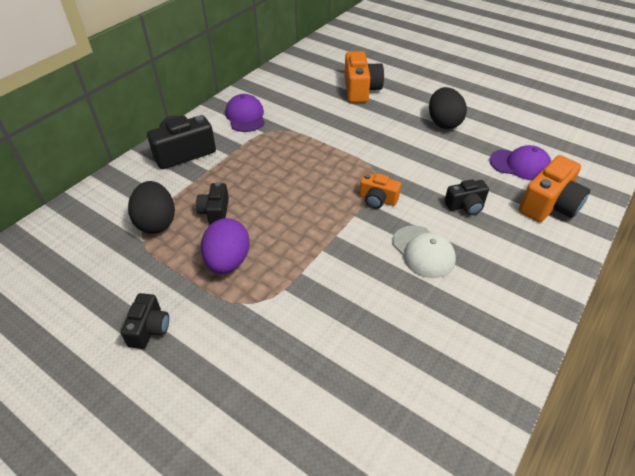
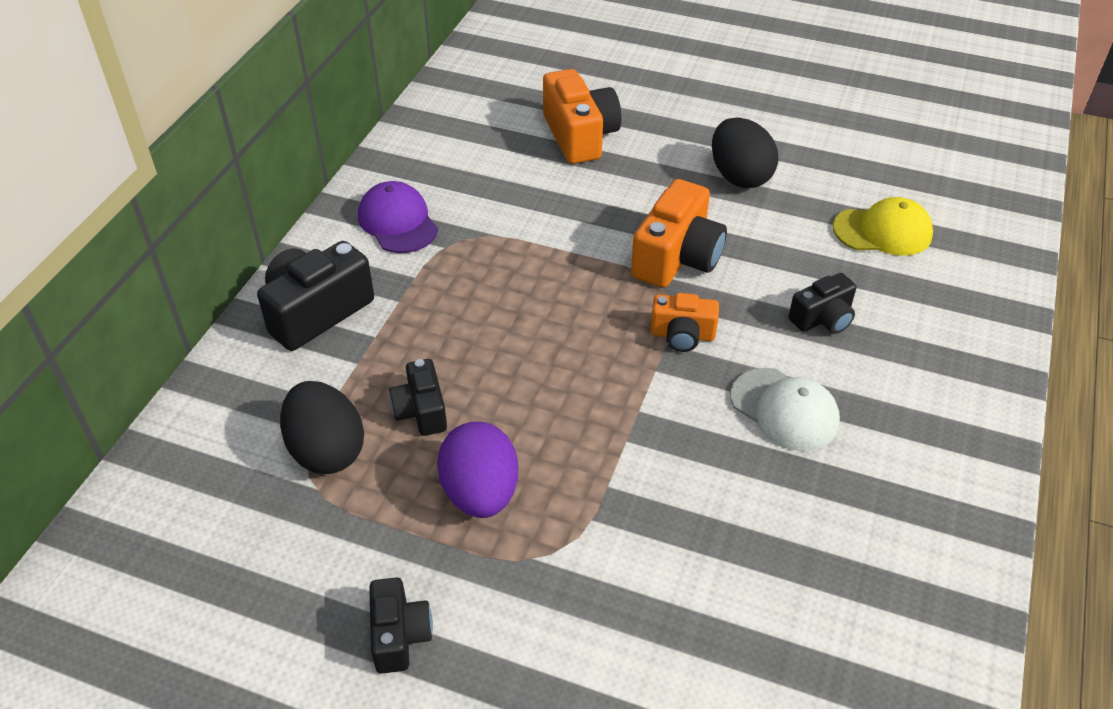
camera: 15 degrees left, 0 degrees up
purple cap [489,145,551,181] -> yellow cap [833,197,933,256]
orange camera [519,155,590,222] -> orange camera moved to [631,179,727,288]

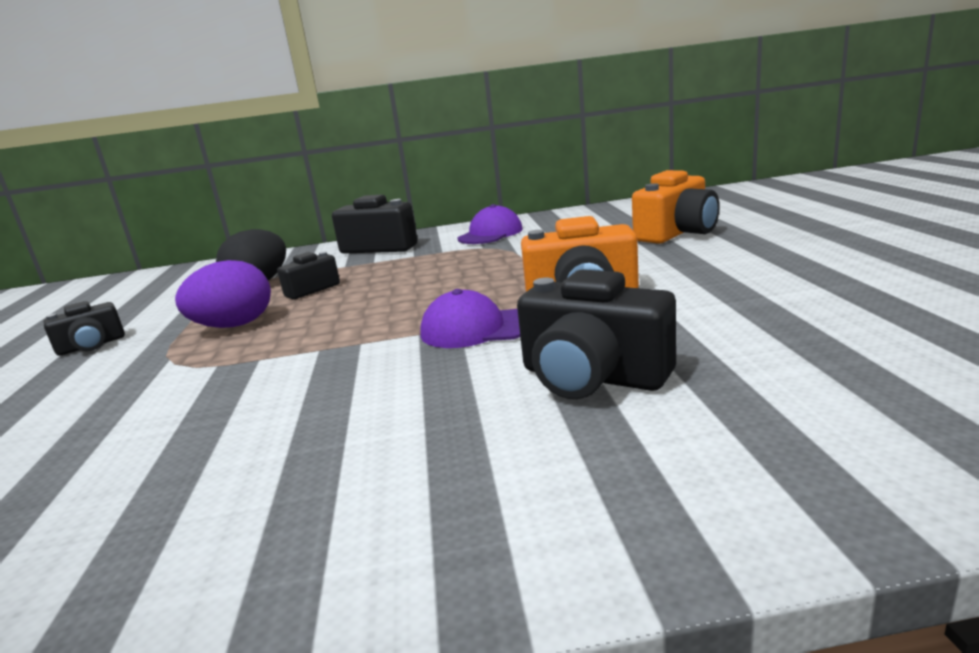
camera: 65 degrees right, 25 degrees down
orange camera [650,293,719,352] -> purple cap [420,289,520,348]
black egg [712,117,778,188] -> none
white cap [731,368,840,451] -> none
black camera [788,273,856,334] -> black camera [517,270,676,399], size x1.68
yellow cap [833,197,933,256] -> none

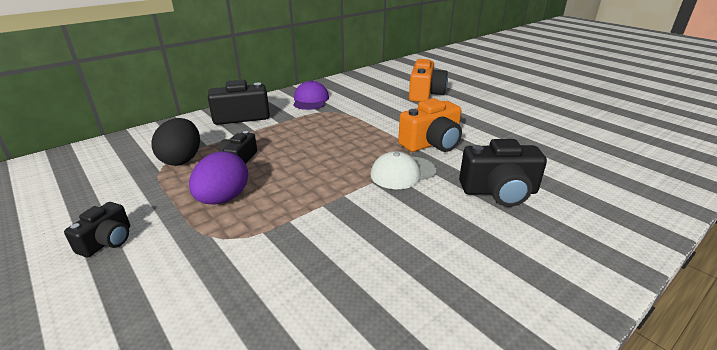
camera: 35 degrees left, 10 degrees up
purple cap [420,289,520,348] -> white cap [370,151,436,189]

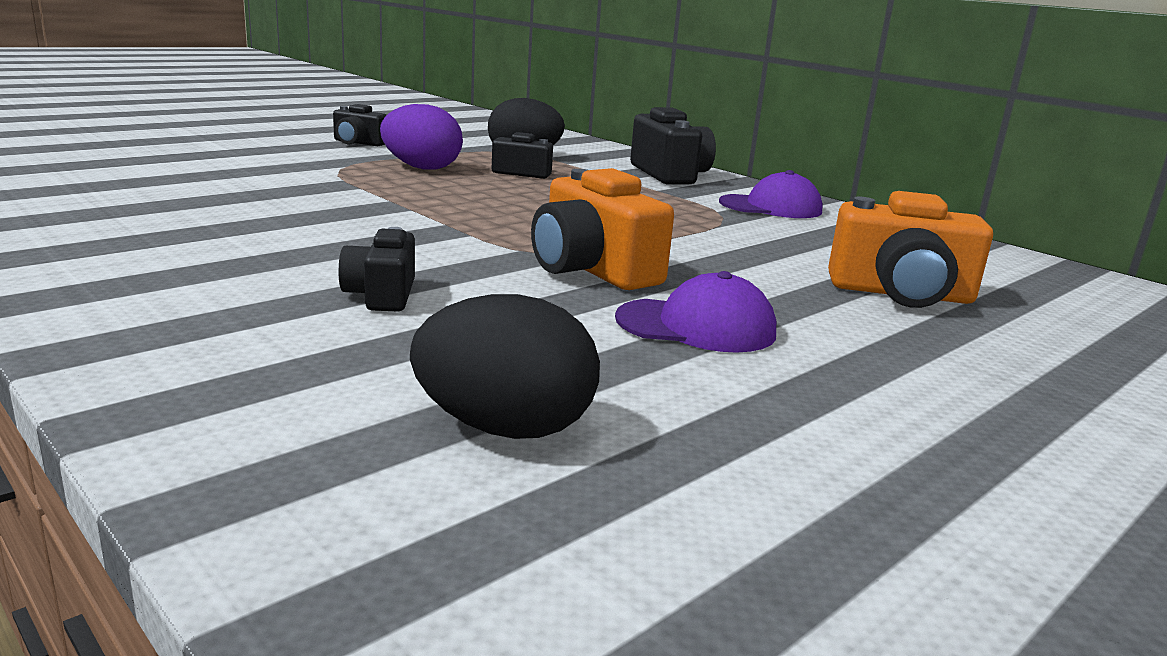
camera: 85 degrees right, 10 degrees down
white cap [370,151,436,189] -> none
black camera [459,139,547,207] -> black camera [339,227,415,311], size x0.59
none -> black egg [410,294,600,439]
none -> purple cap [615,271,776,353]

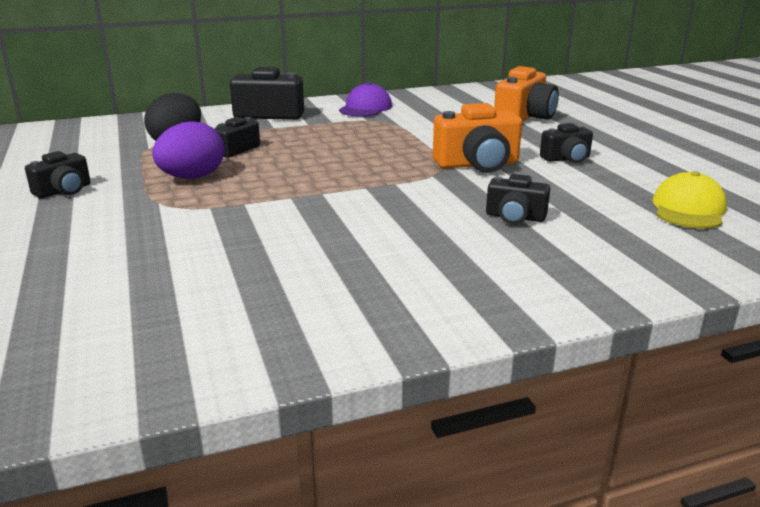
camera: 65 degrees left, 5 degrees up
black egg [410,294,600,439] -> yellow cap [652,171,727,229]
purple cap [615,271,776,353] -> black camera [540,123,593,163]

